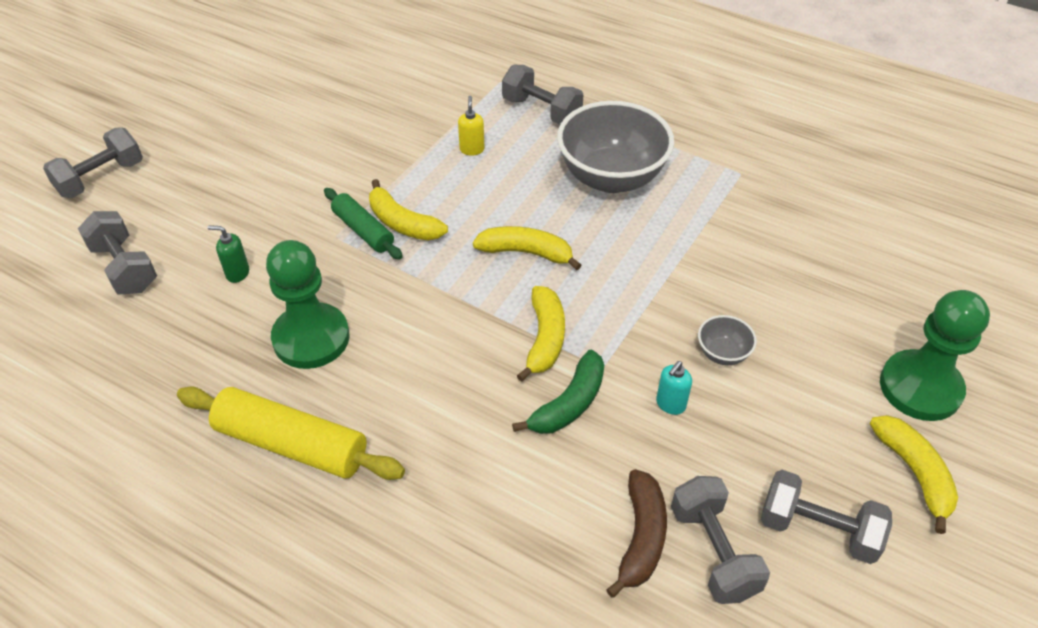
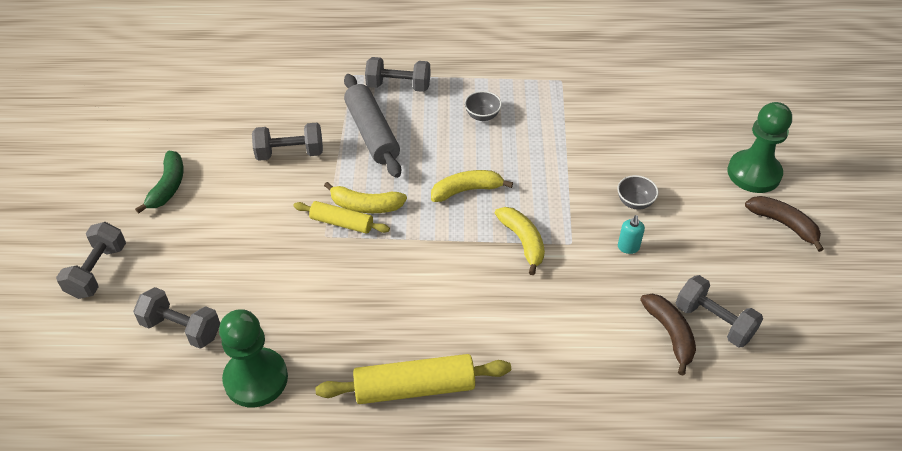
camera: 30 degrees left, 0 degrees up
green soap dispenser [207,225,249,283] -> none
green pawn [266,240,349,369] -> green pawn moved to [219,309,288,407]
green rolling pin [324,188,403,260] -> yellow rolling pin [293,201,390,234]
yellow soap dispenser [458,96,485,156] -> grey rolling pin [344,74,401,178]
green banana [512,350,604,434] -> green banana moved to [135,151,183,214]
grey bowl [557,101,674,193] -> grey bowl [464,91,502,121], size x0.43
grey dumbbell [761,470,892,564] -> grey dumbbell moved to [252,123,323,161]
yellow banana [870,415,958,534] -> brown banana [745,196,824,252]

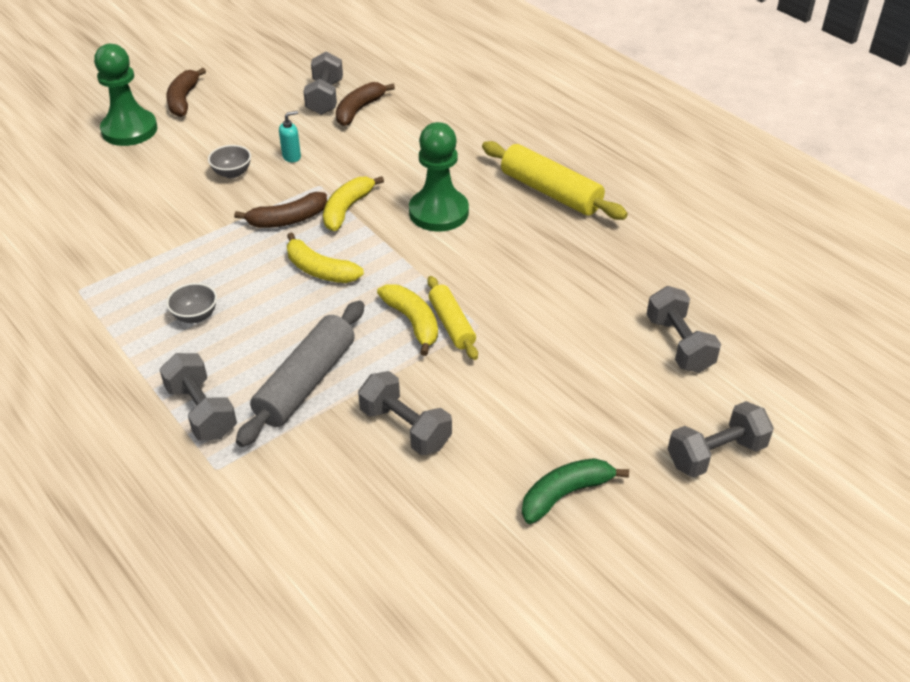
camera: 130 degrees left, 5 degrees down
green pawn [219,309,288,407] -> green pawn moved to [409,122,469,231]
none -> brown banana [234,192,327,228]

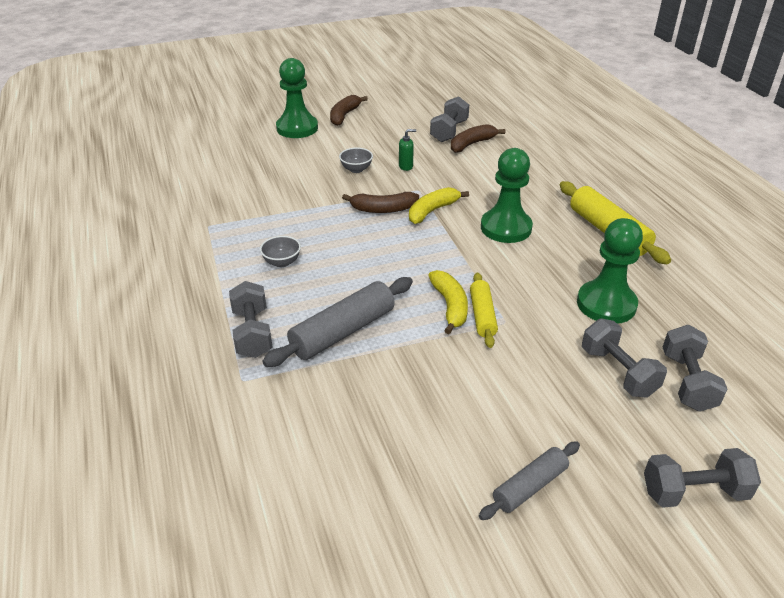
camera: 20 degrees right, 5 degrees down
turquoise soap dispenser [279,111,301,162] -> green soap dispenser [399,129,416,171]
yellow banana [287,232,364,283] -> none
grey dumbbell [358,371,452,456] -> grey dumbbell moved to [582,318,667,398]
green banana [522,458,629,524] -> grey rolling pin [479,441,580,520]
none -> green pawn [577,218,643,324]

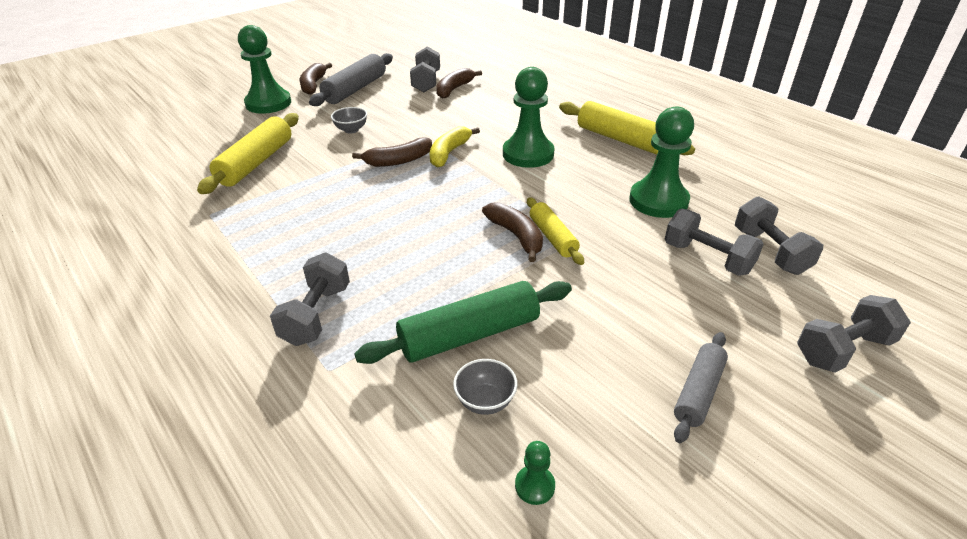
camera: 20 degrees left, 0 degrees up
grey dumbbell [229,281,273,358] -> grey dumbbell turned 45 degrees clockwise [270,252,350,346]
grey bowl [260,236,301,267] -> grey bowl moved to [453,359,517,415]
grey rolling pin [262,277,413,367] -> grey rolling pin moved to [309,53,393,106]
green soap dispenser [399,129,416,171] -> none
yellow banana [428,270,468,334] -> brown banana [482,202,543,262]
none -> yellow rolling pin [197,113,299,194]
none -> green rolling pin [354,281,572,364]
none -> green pawn [515,441,555,505]

